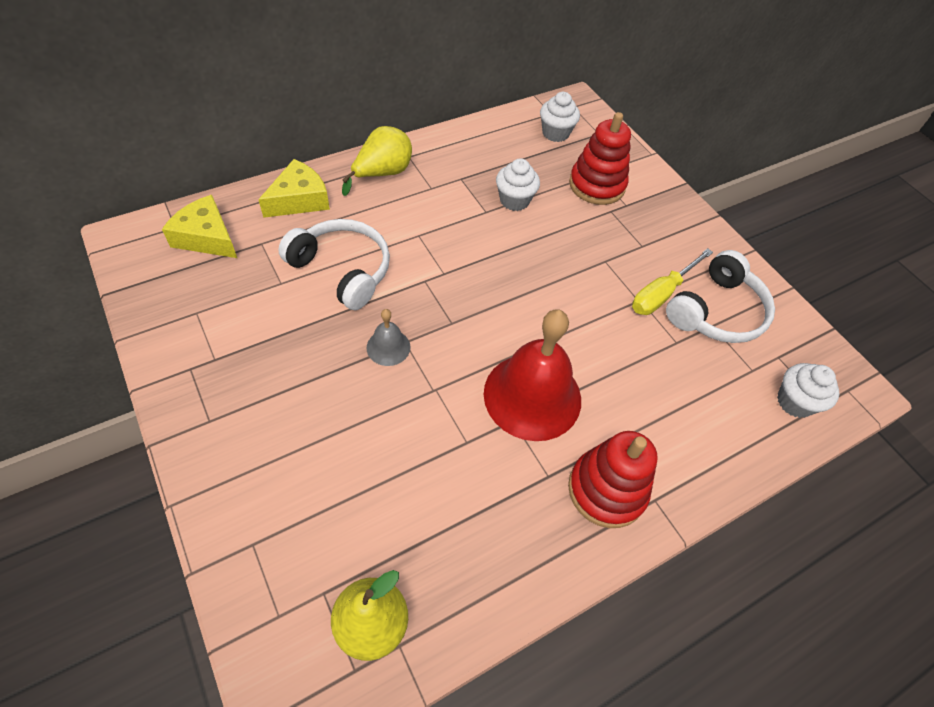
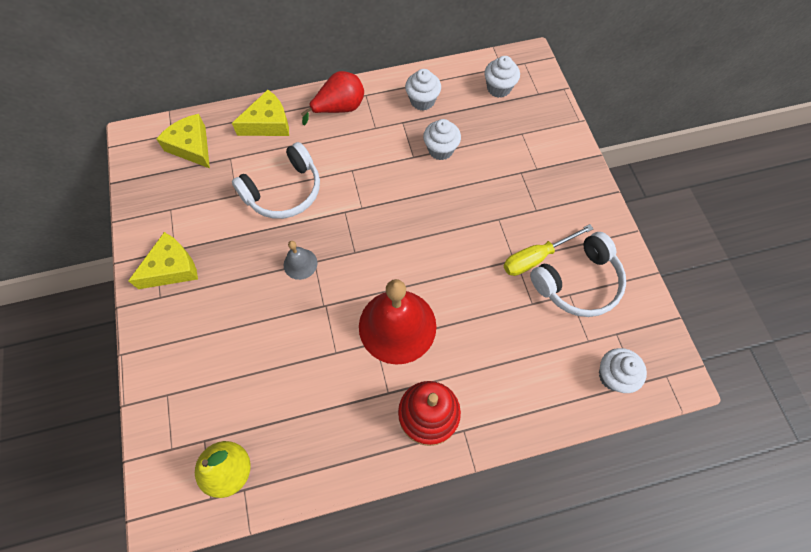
camera: 20 degrees right, 10 degrees up
white headphones [278,219,390,310] -> white headphones turned 90 degrees clockwise [232,142,320,219]
yellow pear [342,126,412,196] -> red pear [301,71,364,126]
red stacking toy [569,112,631,205] -> none
none -> yellow cheese [128,232,198,289]
none -> white cupcake [405,69,441,111]

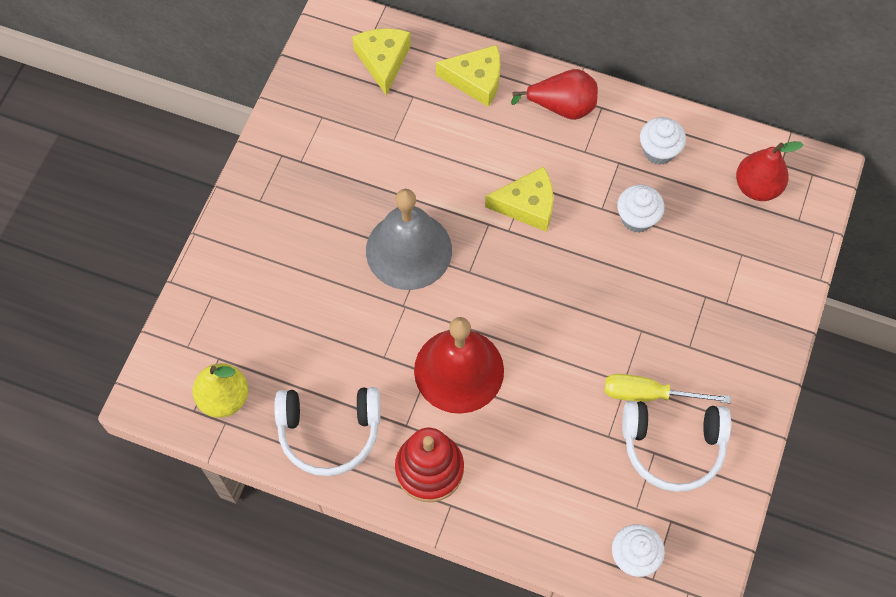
camera: 35 degrees right, 0 degrees up
yellow cheese [128,232,198,289] -> yellow cheese moved to [485,166,554,232]
white headphones [232,142,320,219] -> white headphones moved to [274,387,380,476]
grey bell [284,241,318,280] -> grey bell [366,189,452,290], size x2.18
white cupcake [484,56,520,98] -> red pear [736,141,804,201]

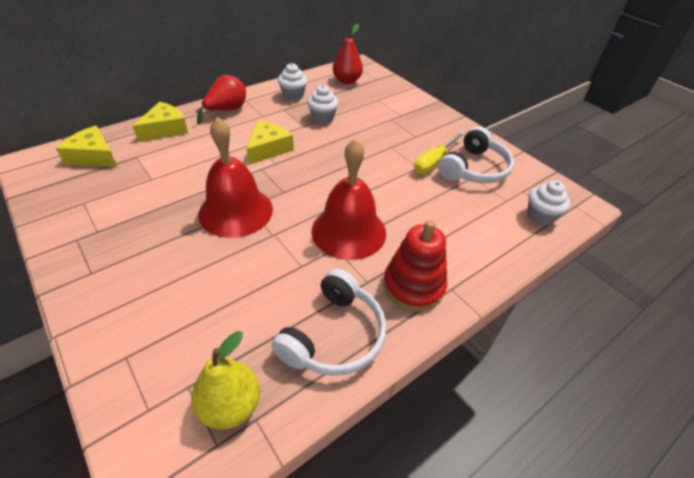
camera: 60 degrees left, 20 degrees down
grey bell [366,189,452,290] -> red bell [198,117,273,238]

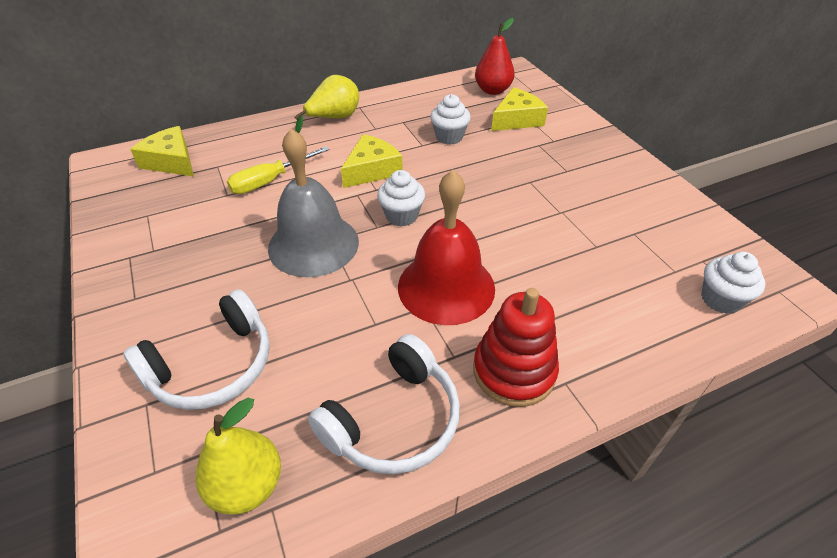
camera: 15 degrees right, 0 degrees up
yellow cheese [132,102,188,142] -> yellow cheese moved to [491,87,548,131]
red pear [196,75,246,125] -> yellow pear [295,75,359,133]
red bell [198,117,273,238] -> grey bell [268,128,359,277]
white cupcake [278,63,307,101] -> white cupcake moved to [377,170,425,226]
yellow screwdriver [414,132,465,174] -> yellow screwdriver moved to [227,146,329,194]
white headphones [438,127,514,183] -> white headphones moved to [123,289,270,410]

